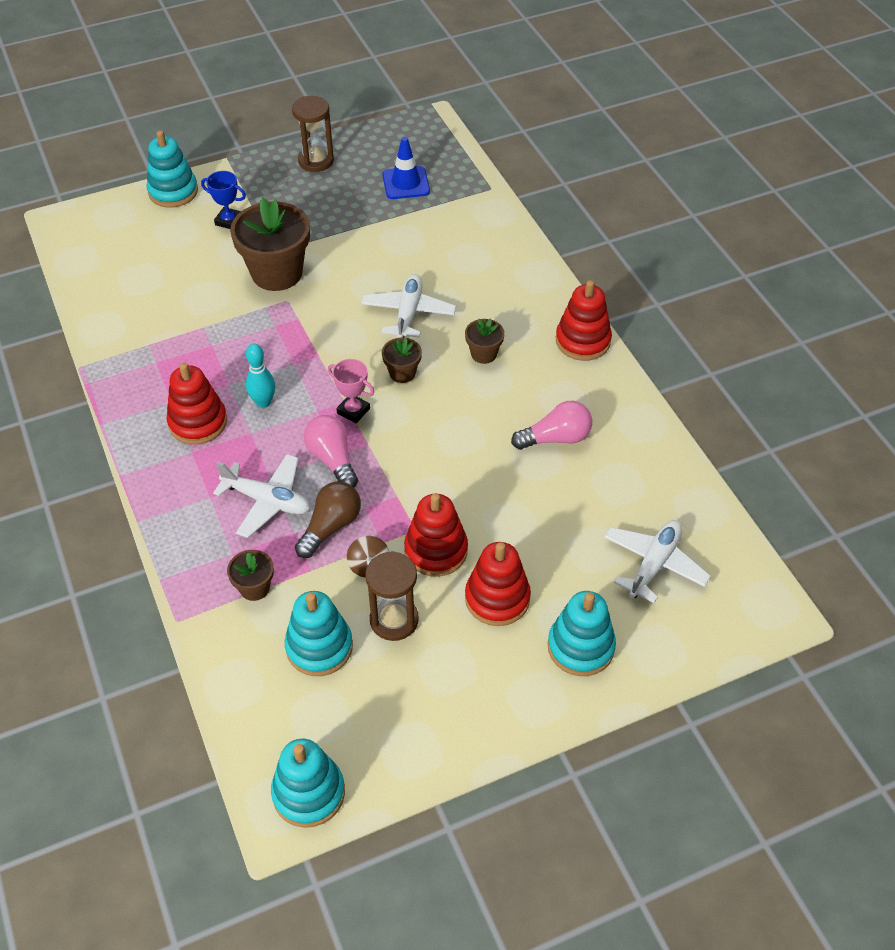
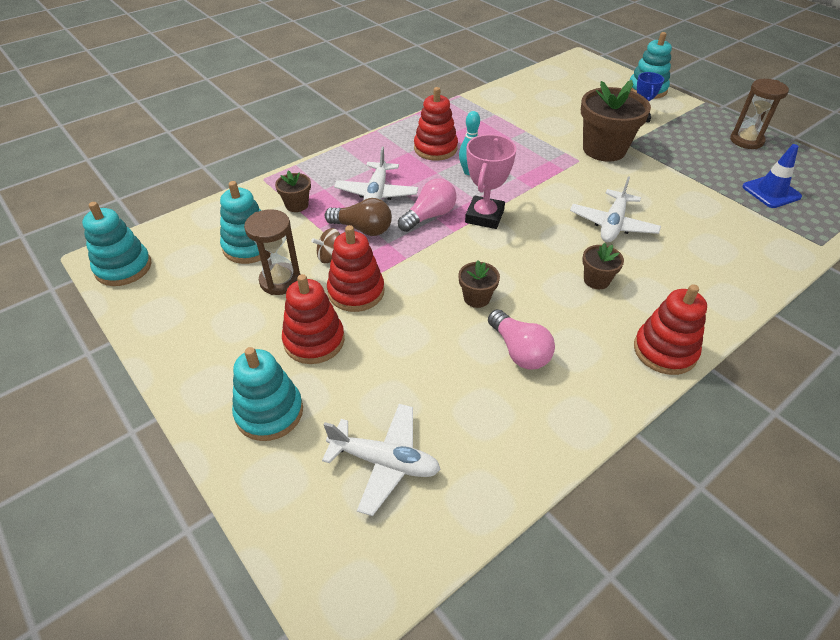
camera: 75 degrees right, 5 degrees down
pink trophy [328,359,374,423] -> pink trophy [465,134,516,229], size x1.56
white plane [361,274,456,338] -> white plane turned 120 degrees clockwise [570,176,661,242]
brown flower pot [382,338,422,383] -> brown flower pot moved to [458,260,500,308]

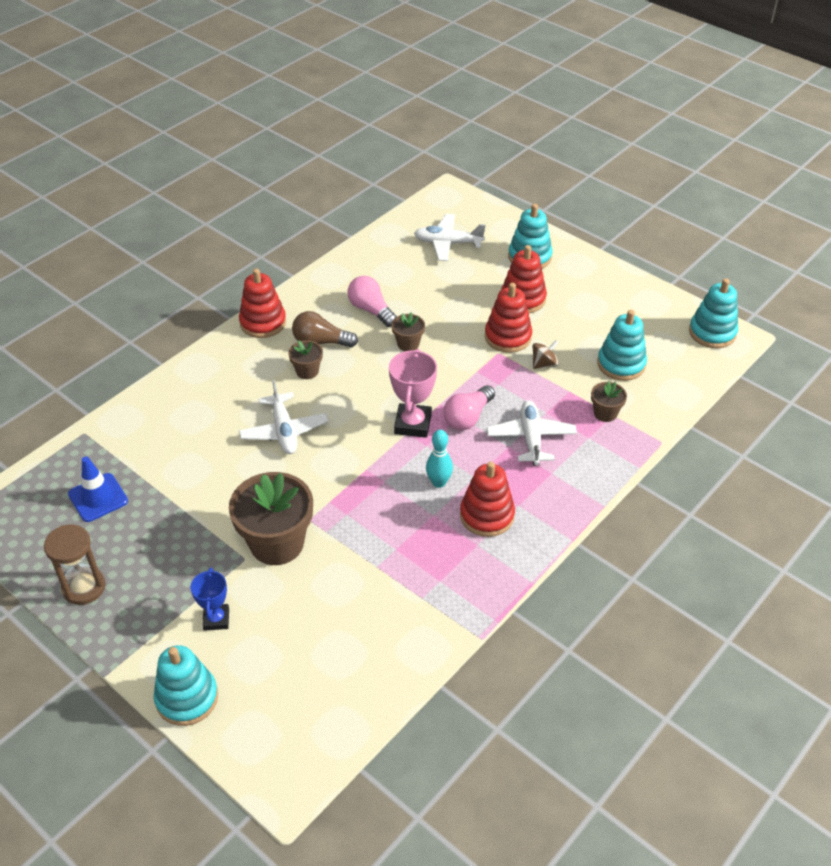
camera: 170 degrees right, 0 degrees up
brown hourglass [244,209,300,295] -> none
brown light bulb [325,198,392,236] -> brown light bulb moved to [292,311,358,348]
white plane [570,176,661,242] -> white plane turned 150 degrees clockwise [239,380,328,454]

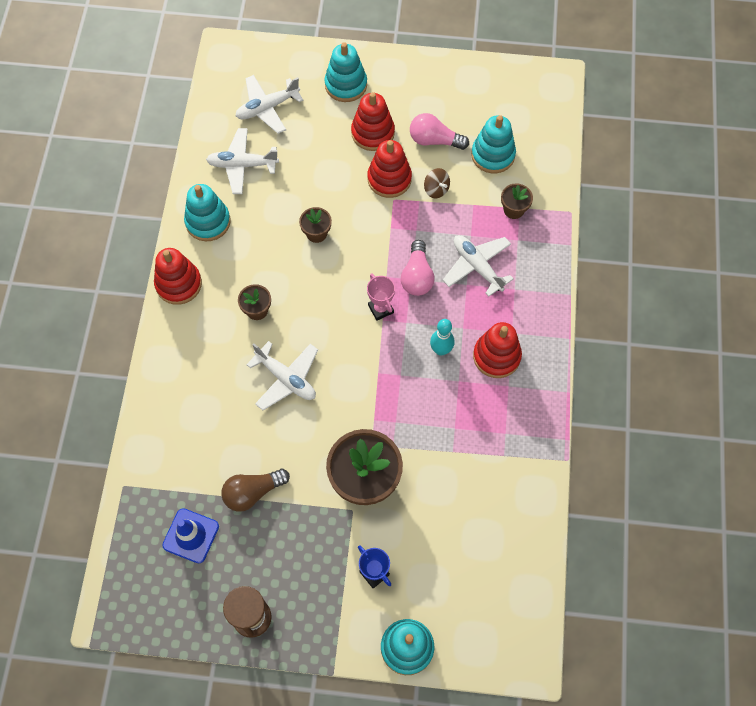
camera: 35 degrees left, 20 degrees up
brown light bulb [292,311,358,348] -> brown light bulb moved to [221,469,290,512]
pink light bulb [348,276,397,327] -> pink light bulb moved to [410,113,469,150]
pink trophy [389,349,437,438] -> pink trophy [367,273,395,321], size x0.64
brown spinning top [533,340,559,369] -> brown spinning top turned 120 degrees clockwise [424,168,450,198]
turquoise stacking toy [689,278,738,348] -> turquoise stacking toy moved to [184,184,231,241]
none -> white plane [206,128,279,194]

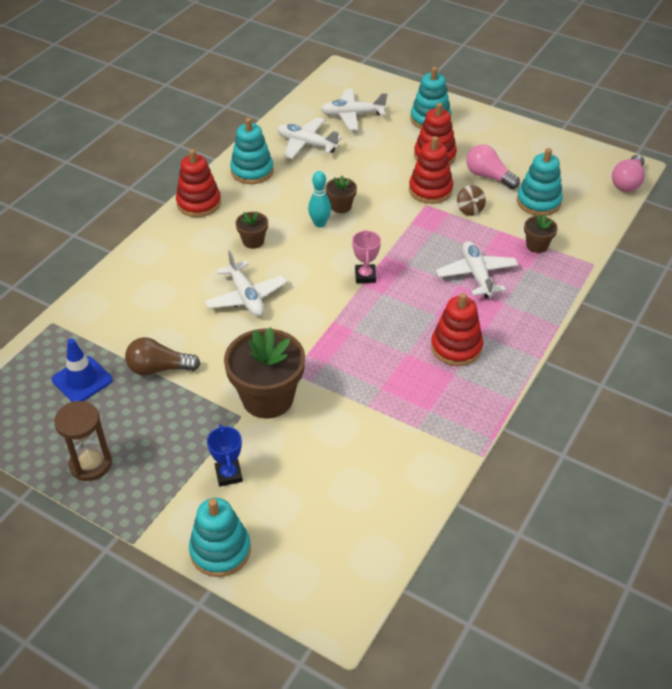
camera: 25 degrees right, 20 degrees down
pink light bulb [401,240,435,296] -> pink light bulb moved to [612,155,645,192]
turquoise bowling pin [430,319,454,356] -> turquoise bowling pin moved to [308,171,331,228]

